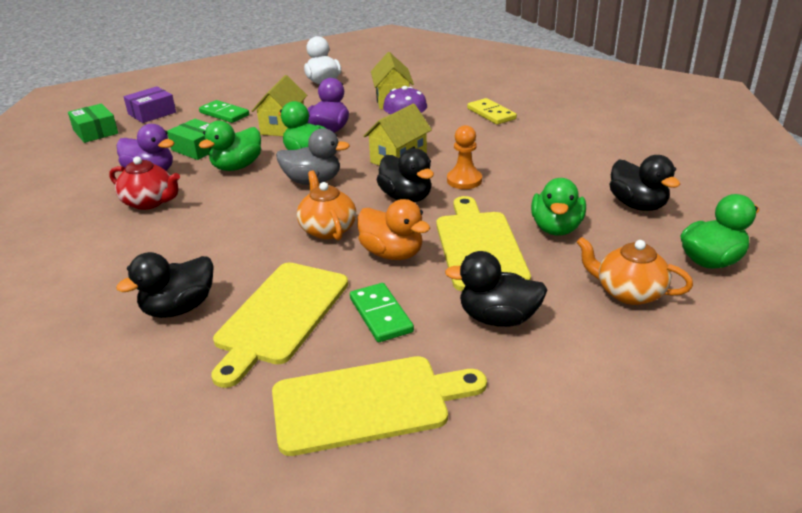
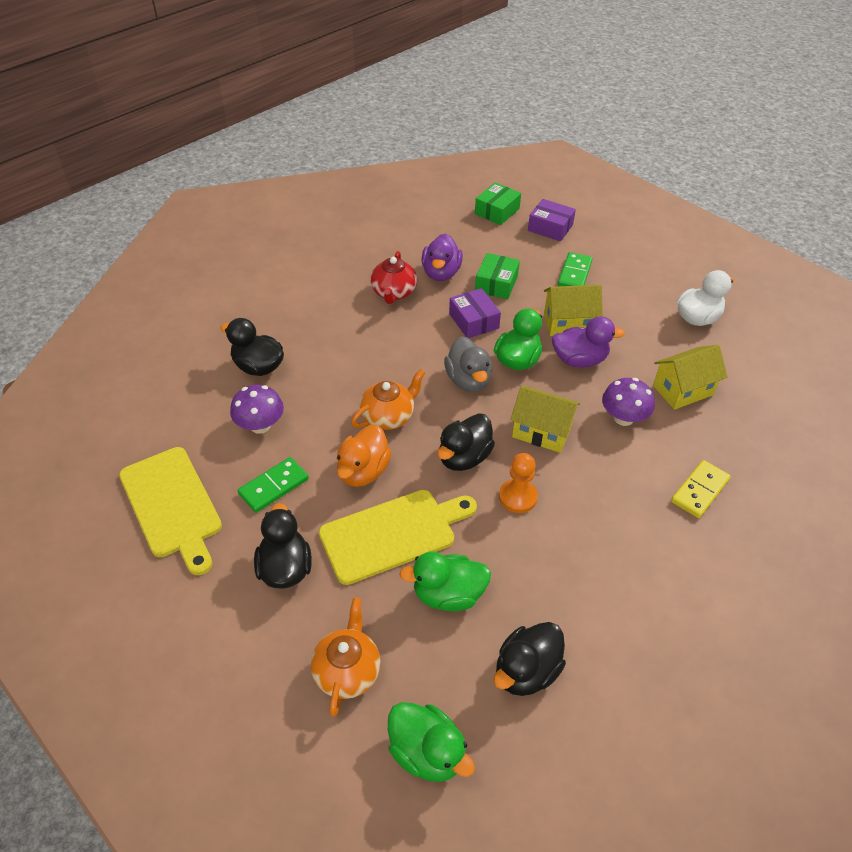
camera: 70 degrees right, 15 degrees up
green duck [199,120,261,171] -> purple box [449,288,501,338]
yellow cutting board [211,263,348,388] -> purple mushroom [230,385,284,434]

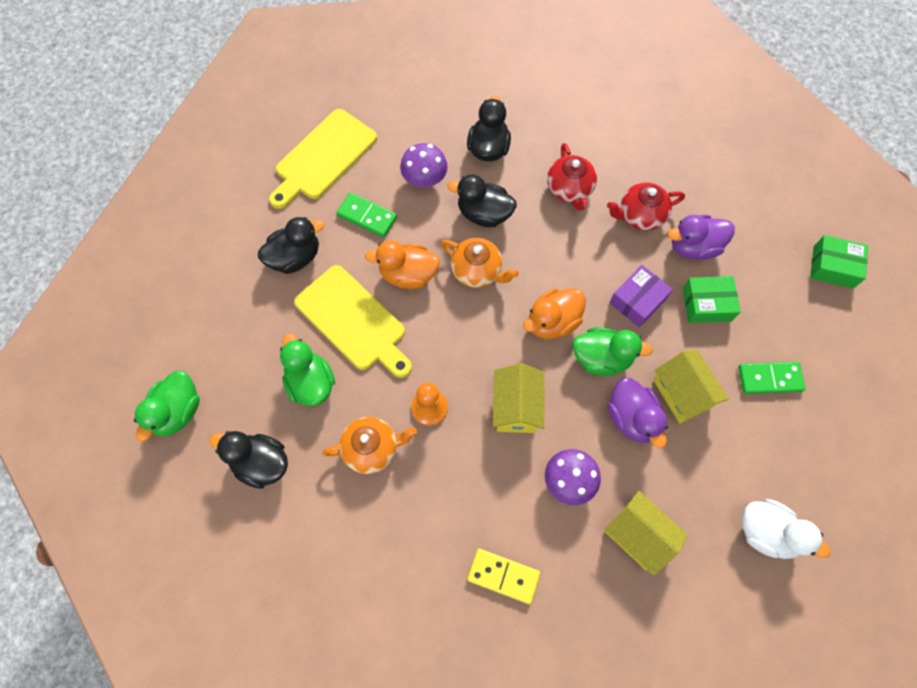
camera: 70 degrees right, 20 degrees up
orange teapot [311,597,381,717] -> orange teapot moved to [323,417,417,474]
black duck [437,413,495,471] -> black duck moved to [448,174,517,227]
grey duck [444,336,493,392] -> orange duck [523,288,586,339]
purple box [528,199,576,241] -> none
none -> red teapot [547,143,597,211]

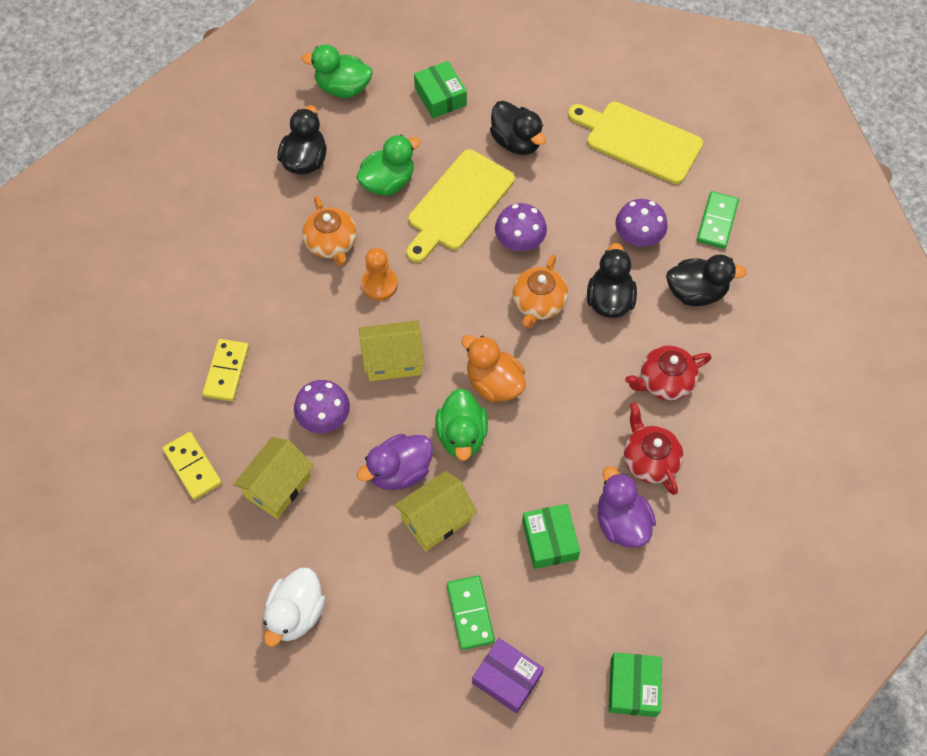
camera: 80 degrees right, 5 degrees down
green domino [336,193,397,237] -> green domino moved to [697,191,739,249]
orange duck [365,240,440,289] -> purple mushroom [495,203,547,251]
purple box [609,265,673,327] -> purple box moved to [472,638,544,714]
none -> yellow domino [162,432,222,500]
none -> green box [414,61,467,118]

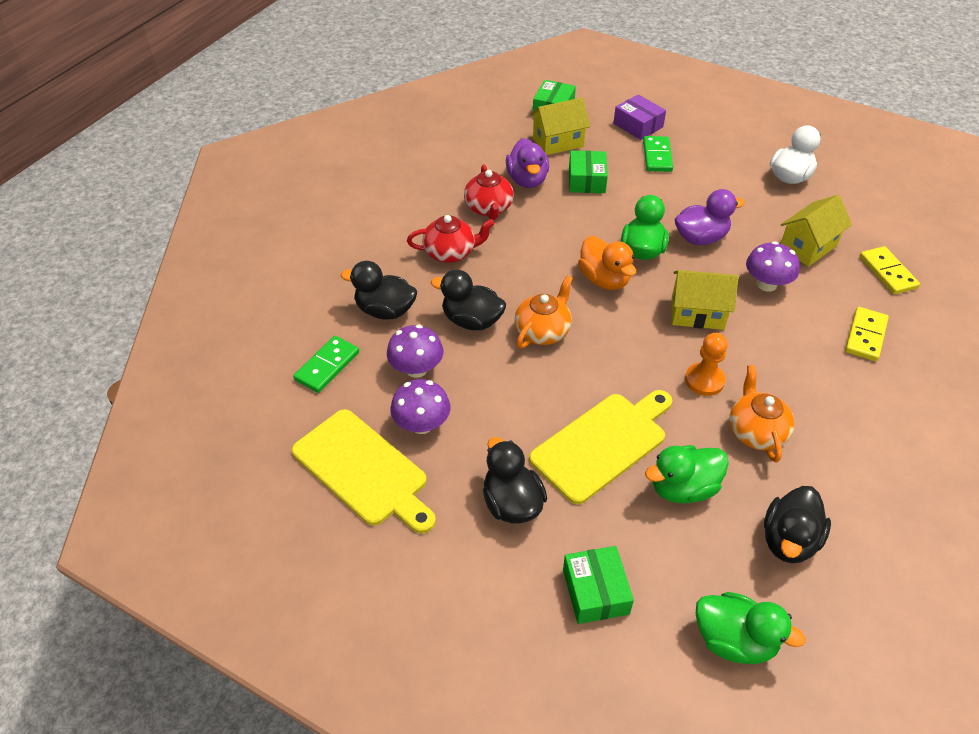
camera: 165 degrees left, 15 degrees down
yellow house [394,471,477,551] -> yellow house moved to [530,97,590,155]
purple mushroom [495,203,547,251] -> purple mushroom moved to [390,379,450,434]
black duck [587,243,637,318] -> black duck turned 90 degrees clockwise [431,270,506,330]

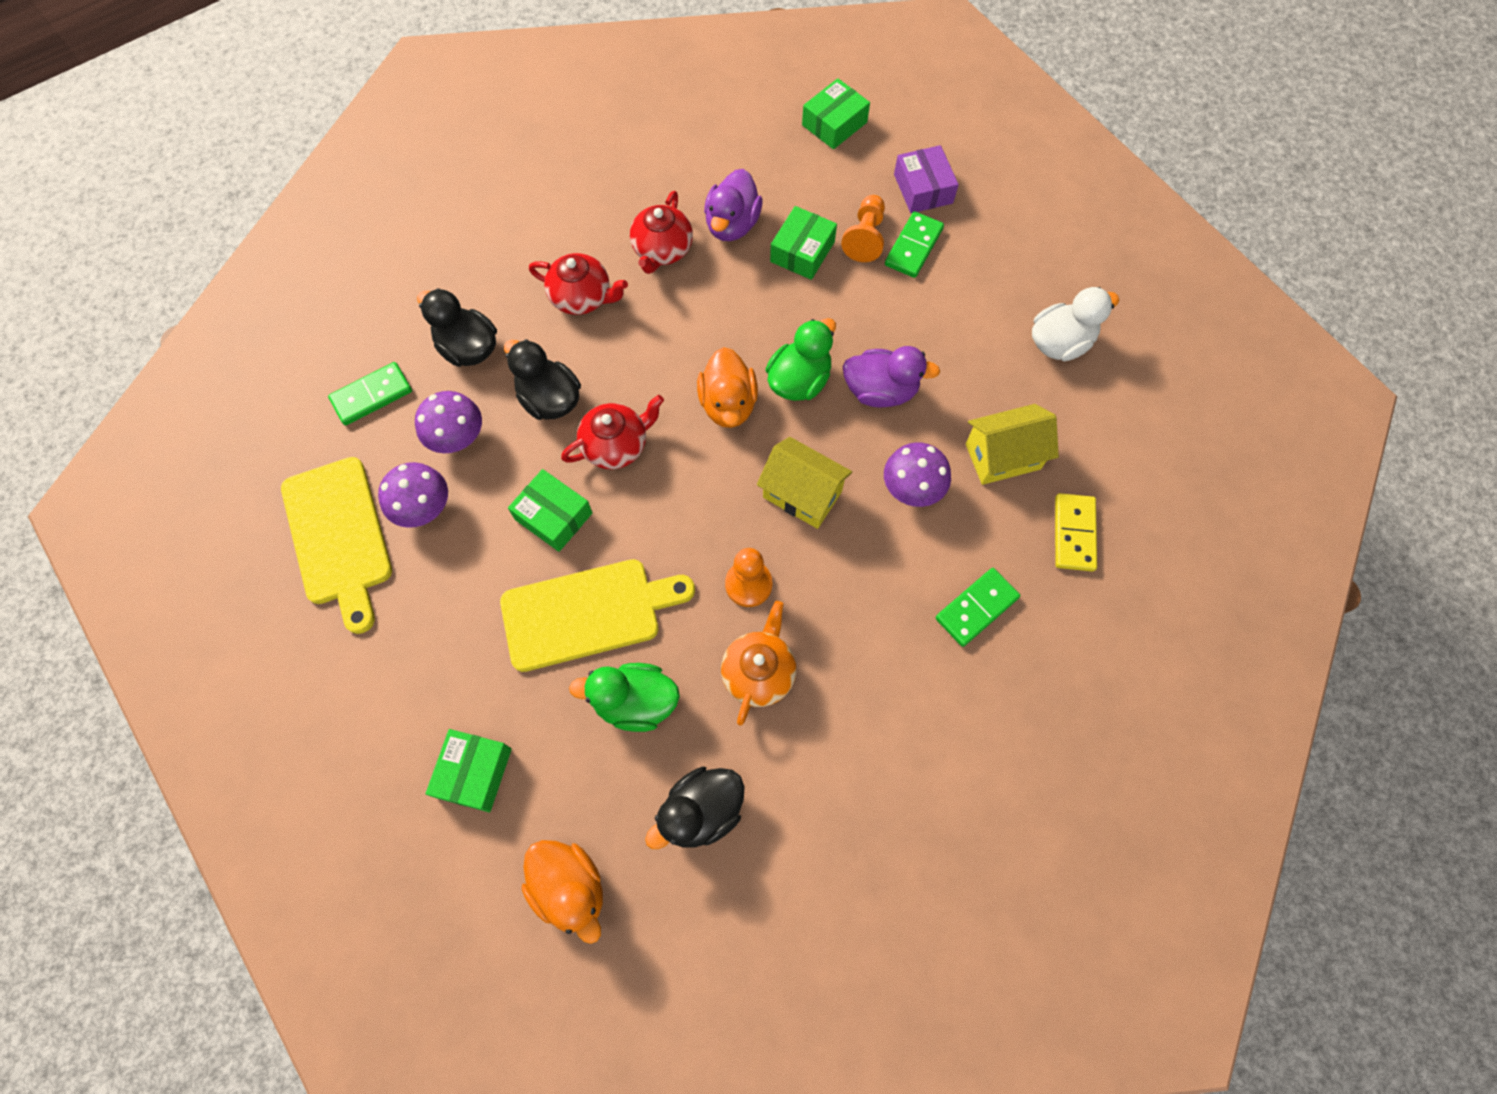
camera: 25 degrees right, 20 degrees up
black duck [483,437,547,524] -> none
orange teapot [515,275,573,349] -> red teapot [561,395,664,469]
yellow house [530,97,590,155] -> none
green duck [696,592,806,664] -> orange duck [522,840,603,944]
yellow domino [845,307,889,361] -> green domino [936,568,1020,647]
none -> green box [508,469,592,552]
none -> orange pawn [841,195,885,262]

